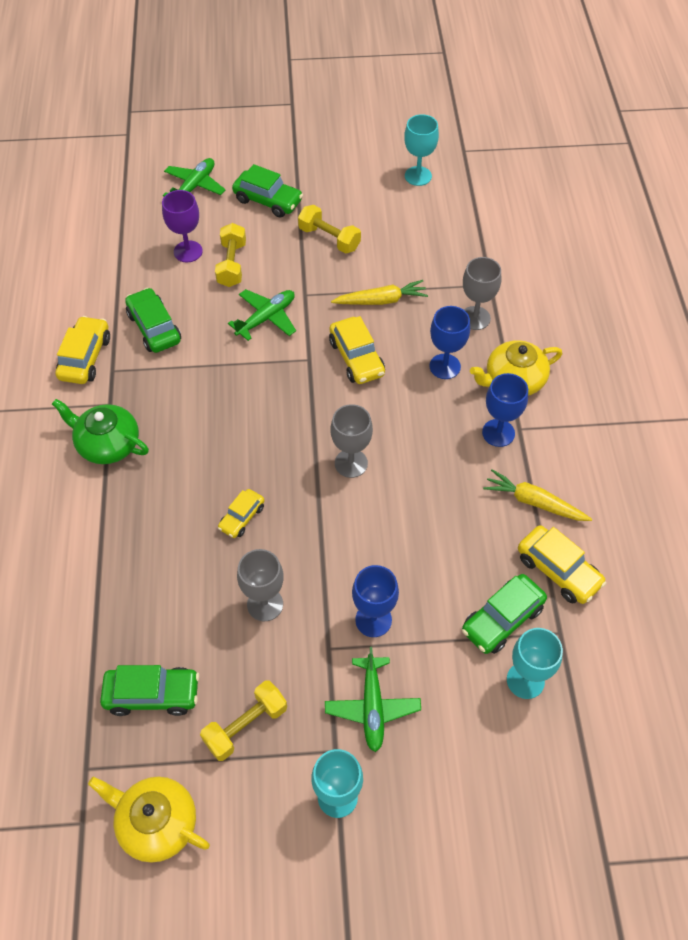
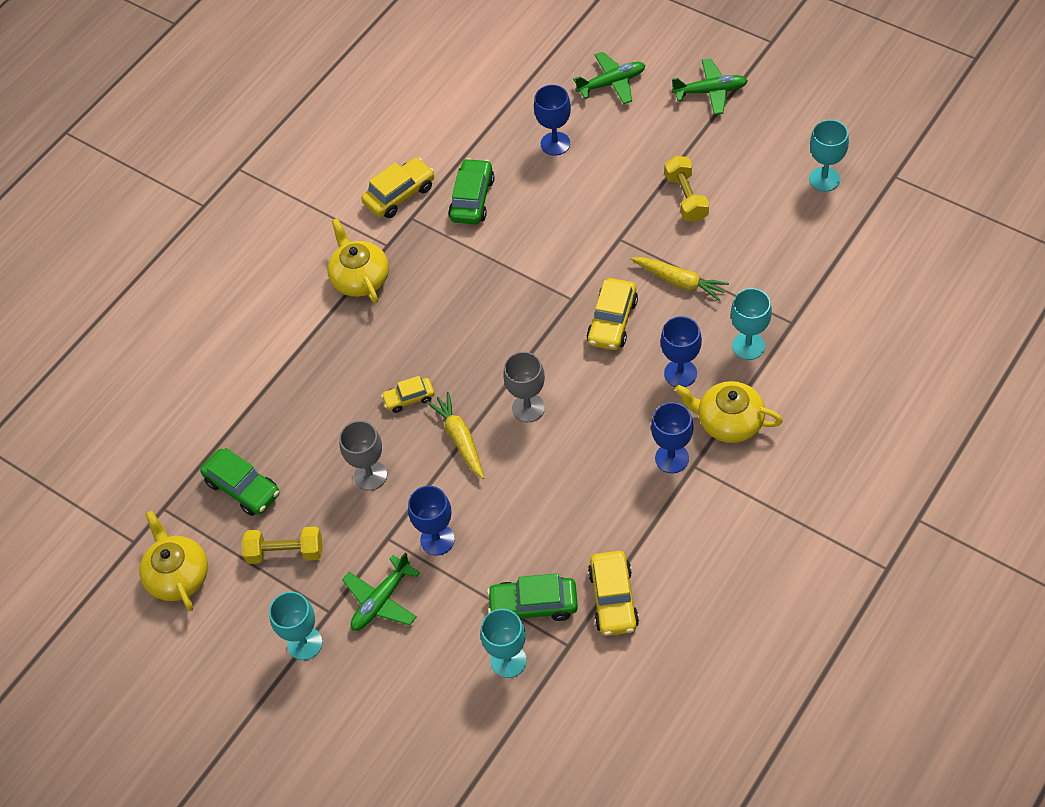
camera: 45 degrees right, 0 degrees up
green teapot [52,399,149,464] -> yellow teapot [327,218,389,304]
purple goblet [162,190,203,262] -> blue goblet [534,85,571,156]
yellow dumbbell [215,223,246,287] -> none
green plane [228,289,296,341] -> green plane moved to [672,58,748,115]
green car [232,164,303,217] -> none
grey goblet [463,257,501,330] -> turquoise goblet [731,288,772,360]
yellow carrot [483,469,592,521] -> yellow carrot moved to [427,392,484,479]

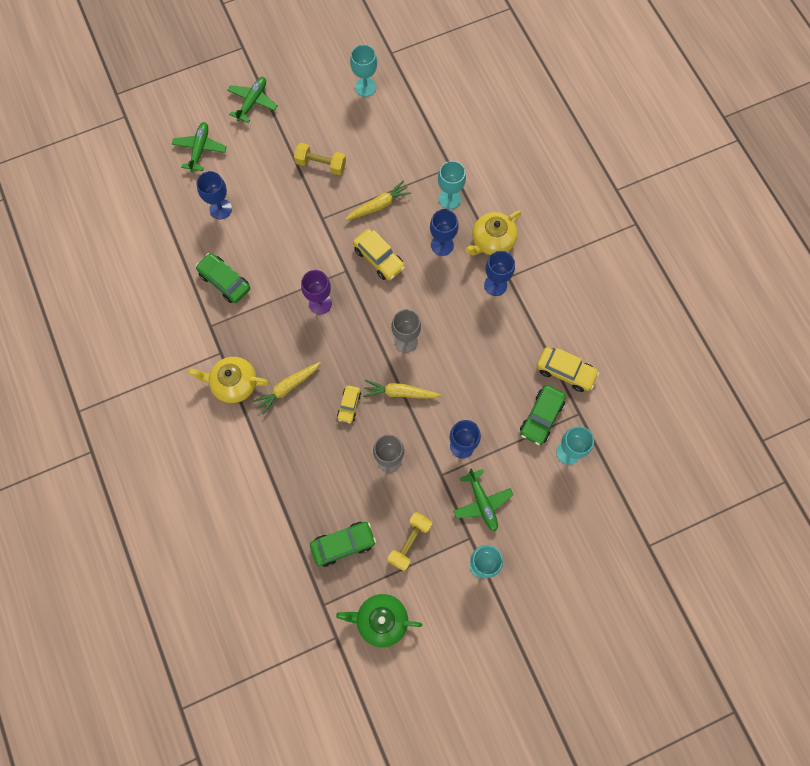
camera: 65 degrees left, 15 degrees up
yellow teapot [139,511,208,611] -> green teapot [336,594,422,648]
yellow car [361,157,435,218] -> none
none -> yellow carrot [253,362,321,415]
none -> purple goblet [301,270,332,314]

